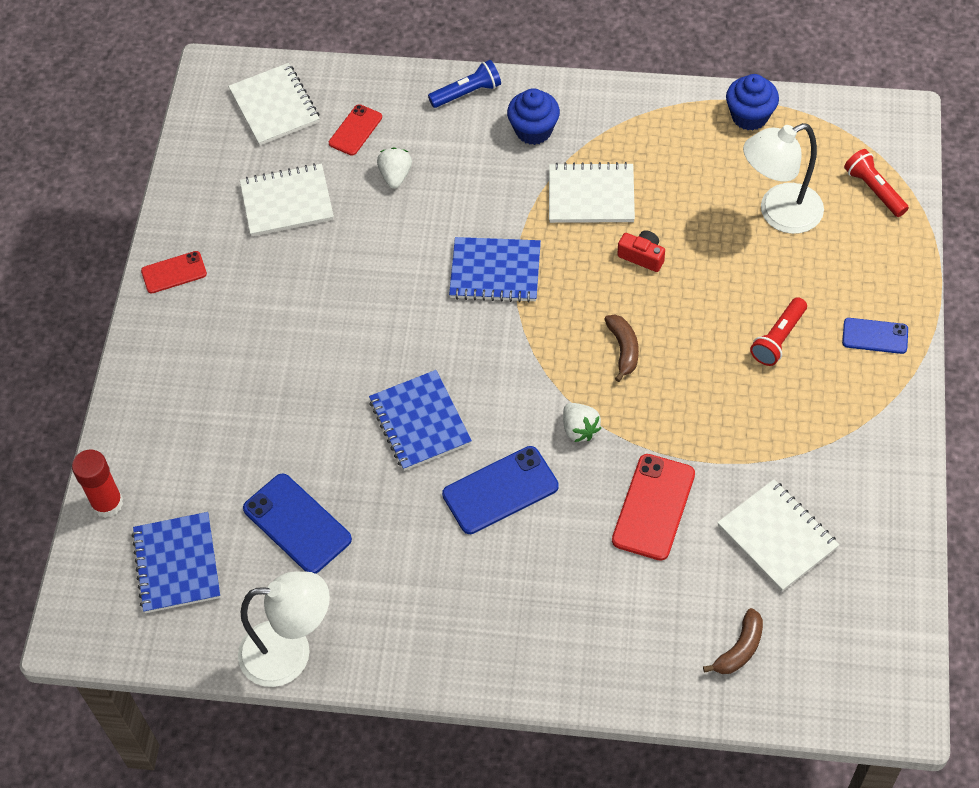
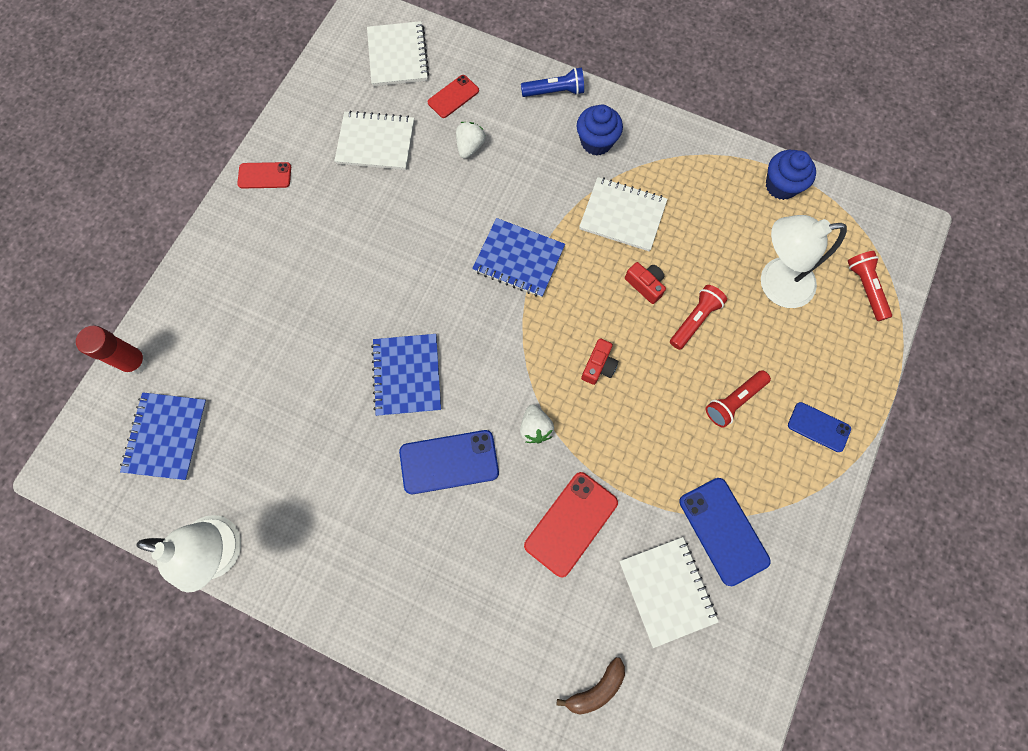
camera: 15 degrees right, 15 degrees up
blue phone [243,473,352,574] -> blue phone moved to [679,478,771,586]
brown banana [604,315,639,382] -> red camera [581,339,618,385]
none -> red flashlight [670,285,727,350]

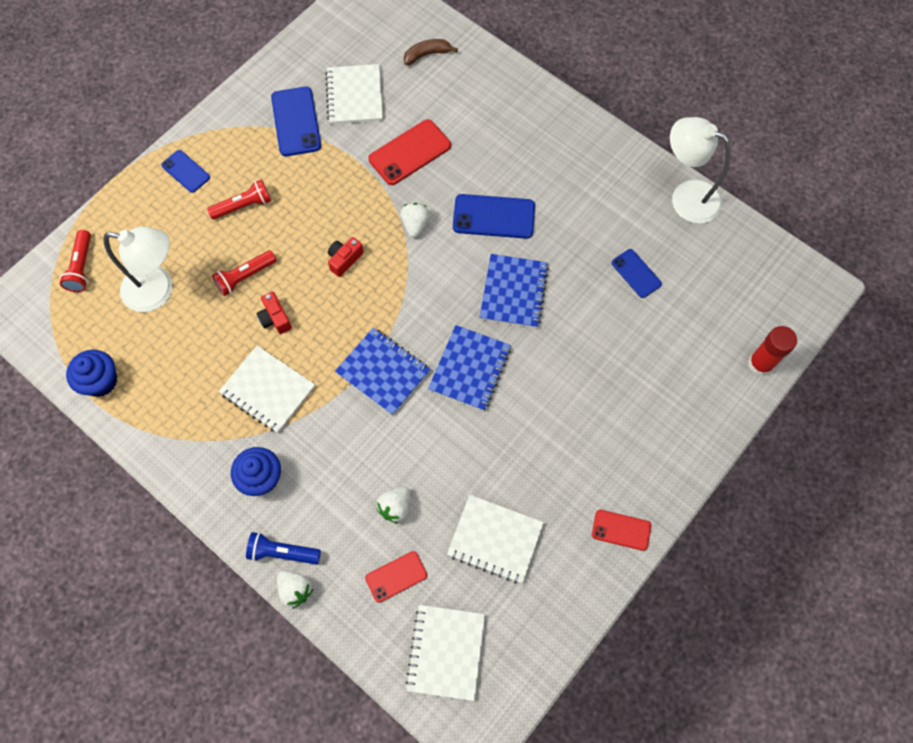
camera: 165 degrees left, 5 degrees down
blue notebook [120,392,207,480] -> blue notebook moved to [428,325,511,411]
none -> white strawberry [277,570,313,609]
none -> blue phone [612,249,662,298]

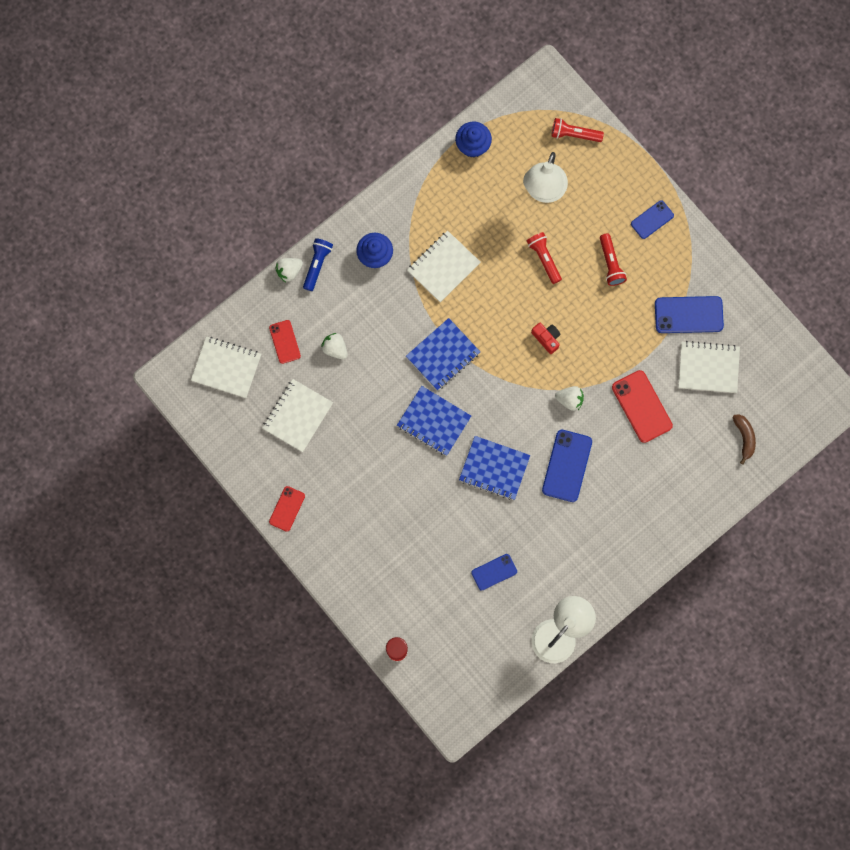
camera: 100 degrees right, 10 degrees up
red camera [257,292,292,334] -> none

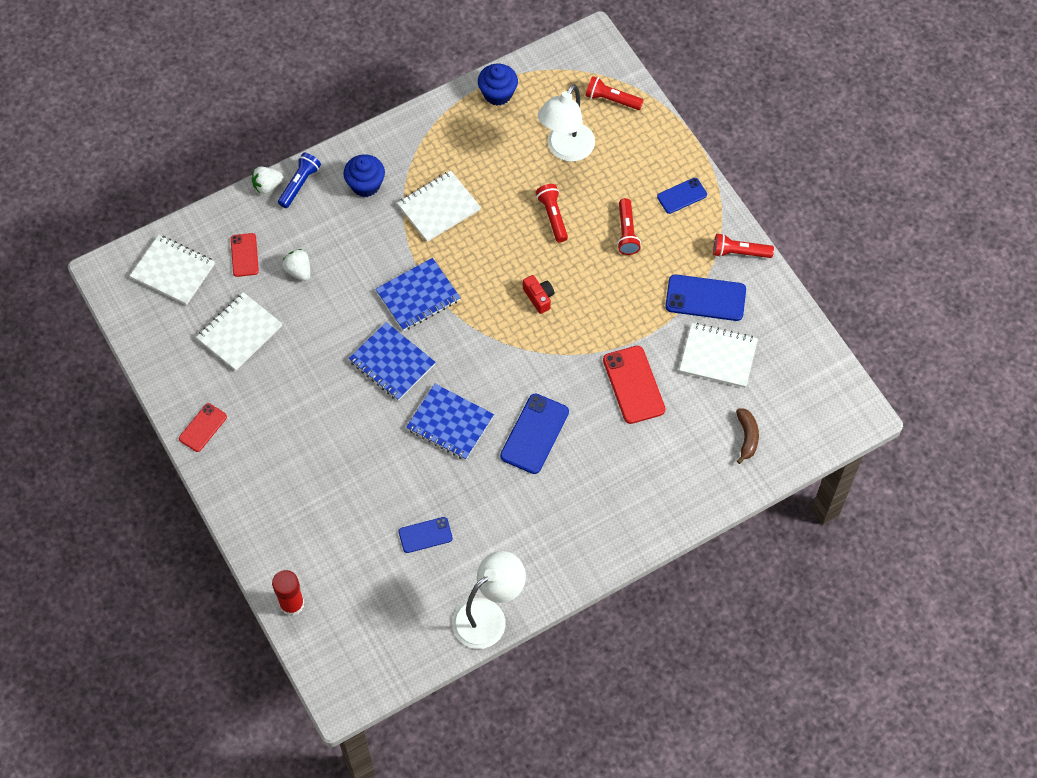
camera: 10 degrees right, 15 degrees down
white strawberry [555,386,584,411] -> none
none -> red flashlight [713,233,774,258]

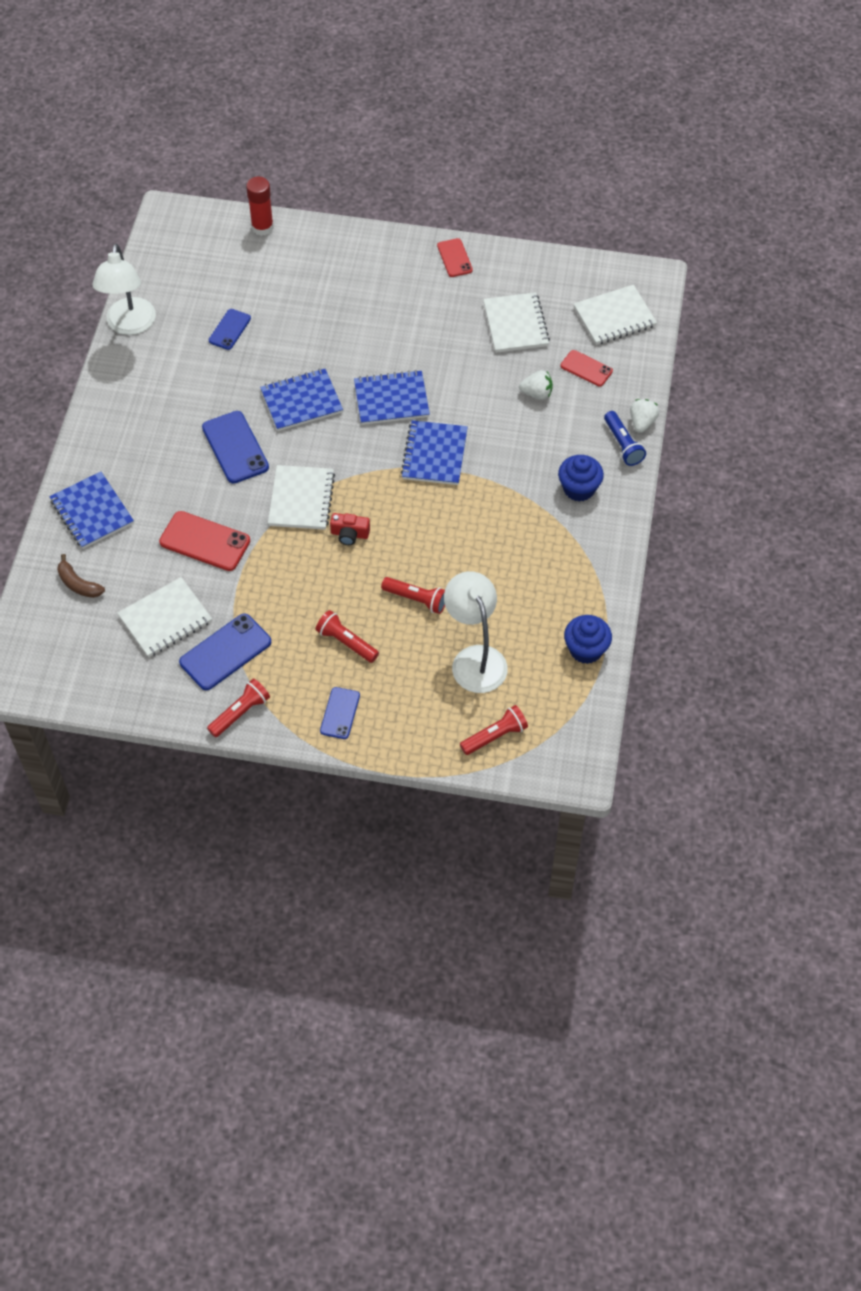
camera: 130 degrees right, 5 degrees down
white notebook [397,171,481,242] -> white notebook moved to [268,465,335,530]
none -> blue notebook [49,472,134,549]

